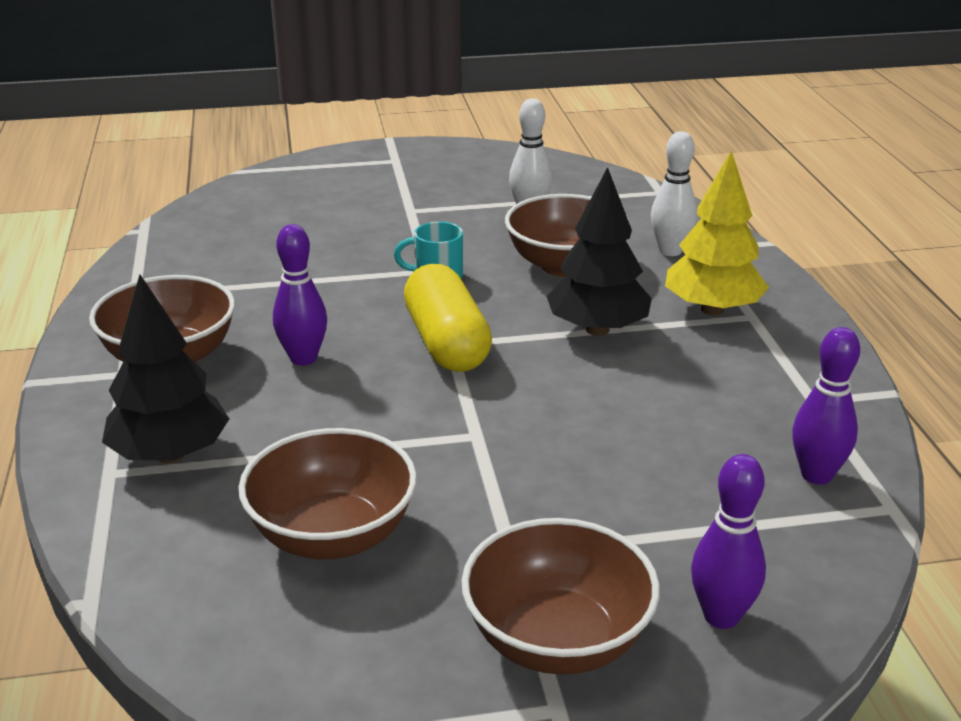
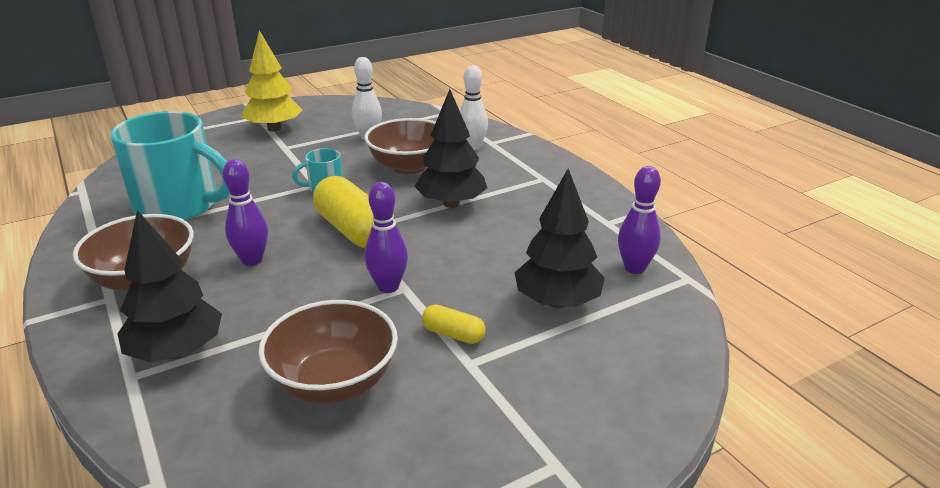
camera: 20 degrees left, 0 degrees up
brown bowl [461,518,660,675] -> none
yellow tree [665,150,769,316] -> yellow tree moved to [242,30,302,131]
purple bowling pin [691,454,766,629] -> purple bowling pin moved to [364,182,408,293]
none -> turquoise mug [110,111,230,221]
none -> yellow capsule [422,305,486,344]
none -> black tree [514,168,605,308]

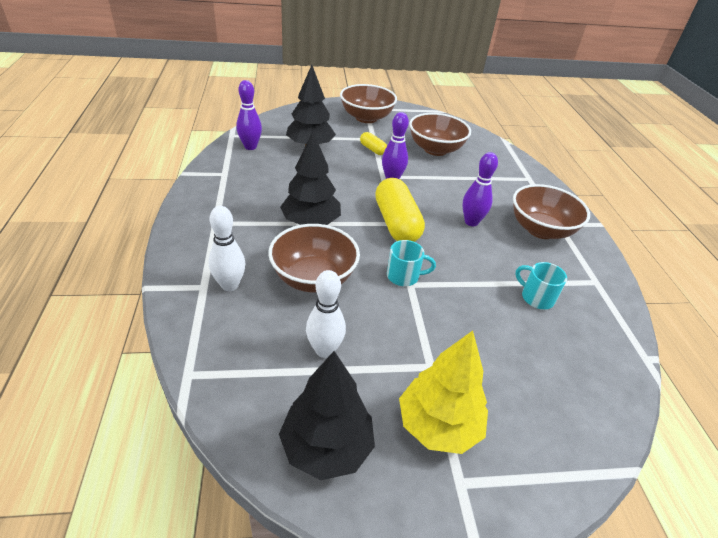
camera: 160 degrees left, 10 degrees up
turquoise mug [110,111,230,221] -> turquoise mug [515,262,567,309], size x0.44
black tree [117,210,222,363] -> black tree moved to [279,351,375,480]
none -> brown bowl [340,84,397,123]

